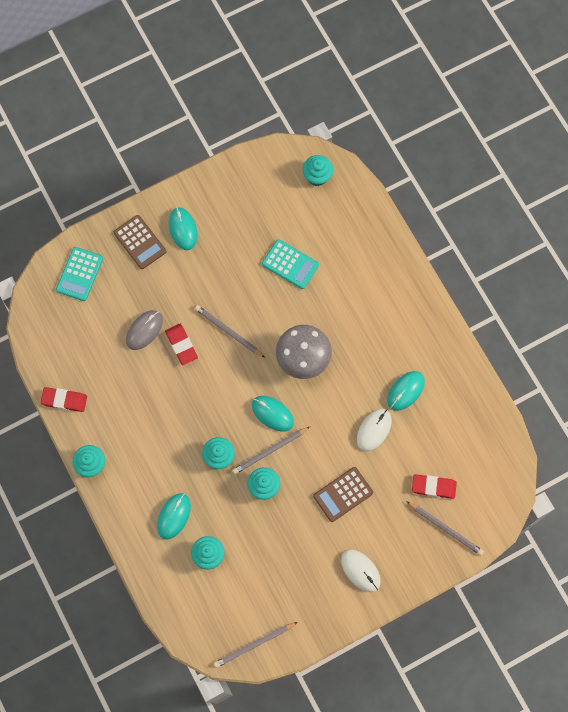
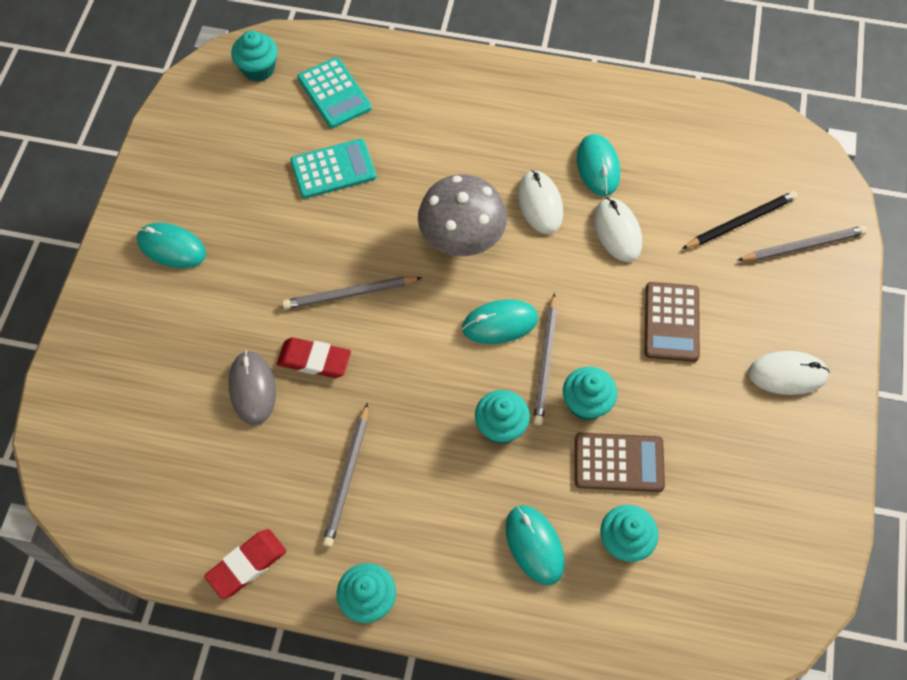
camera: 50 degrees left, 10 degrees down
turquoise calculator [56,247,103,301] -> turquoise calculator moved to [297,57,372,128]
brown calculator [113,215,166,269] -> brown calculator moved to [575,433,665,492]
grey pencil [214,622,298,668] -> grey pencil moved to [323,403,368,547]
red eraser [412,474,457,499] -> black pencil [682,191,798,249]
none -> white mouse [518,170,563,234]

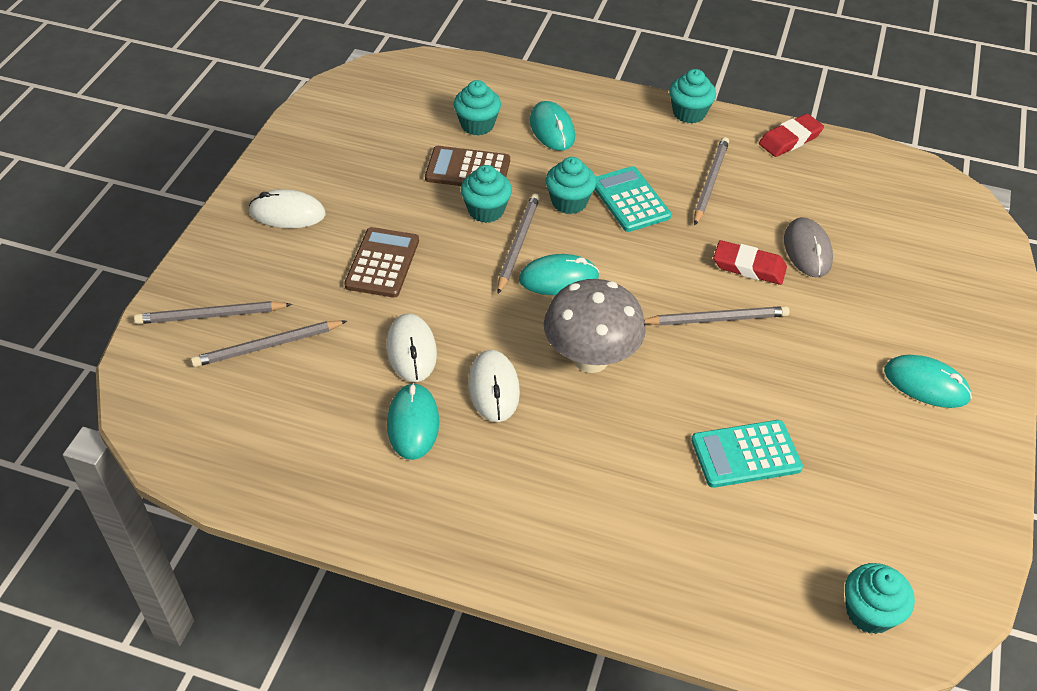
camera: 175 degrees left, 15 degrees down
turquoise calculator [297,57,372,128] -> turquoise calculator moved to [594,166,671,232]
black pencil [682,191,798,249] -> grey pencil [191,320,347,367]

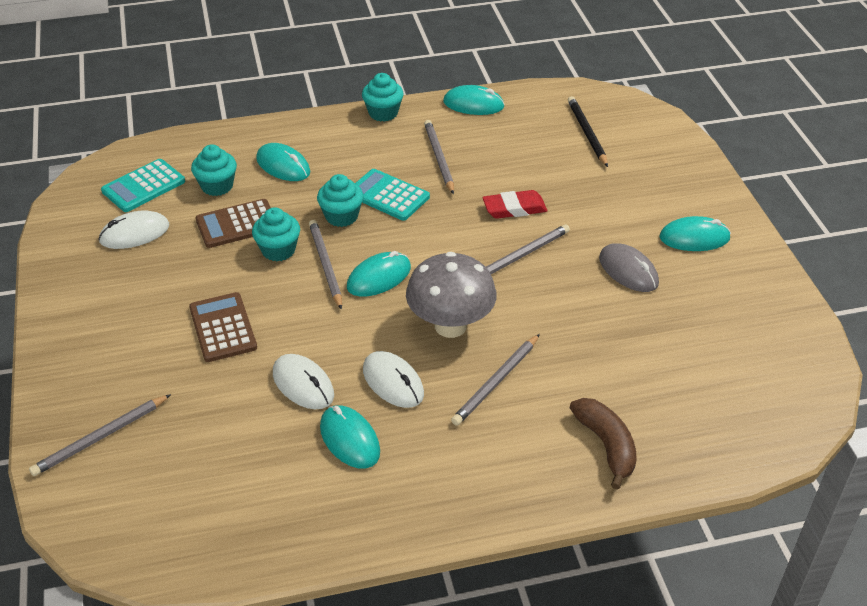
camera: 30 degrees left, 5 degrees down
grey pencil [191,320,347,367] -> grey pencil moved to [451,334,540,426]
white mouse [249,189,326,228] -> white mouse moved to [98,210,169,249]
turquoise calculator [691,420,803,488] -> turquoise calculator moved to [101,159,185,212]
red eraser [759,114,824,157] -> turquoise mouse [443,85,505,115]
grey mouse [784,217,833,277] -> grey mouse moved to [599,243,659,292]
turquoise cupcake [845,563,915,634] -> none
none -> black pencil [568,96,608,167]
none -> brown banana [570,398,637,490]

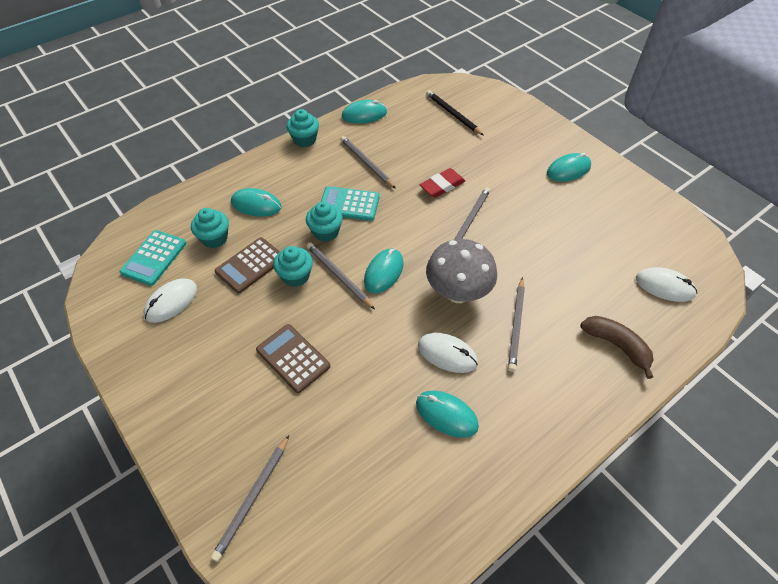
camera: 25 degrees left, 10 degrees up
white mouse [273,354,334,409] -> white mouse moved to [636,267,697,302]
grey mouse [599,243,659,292] -> none

